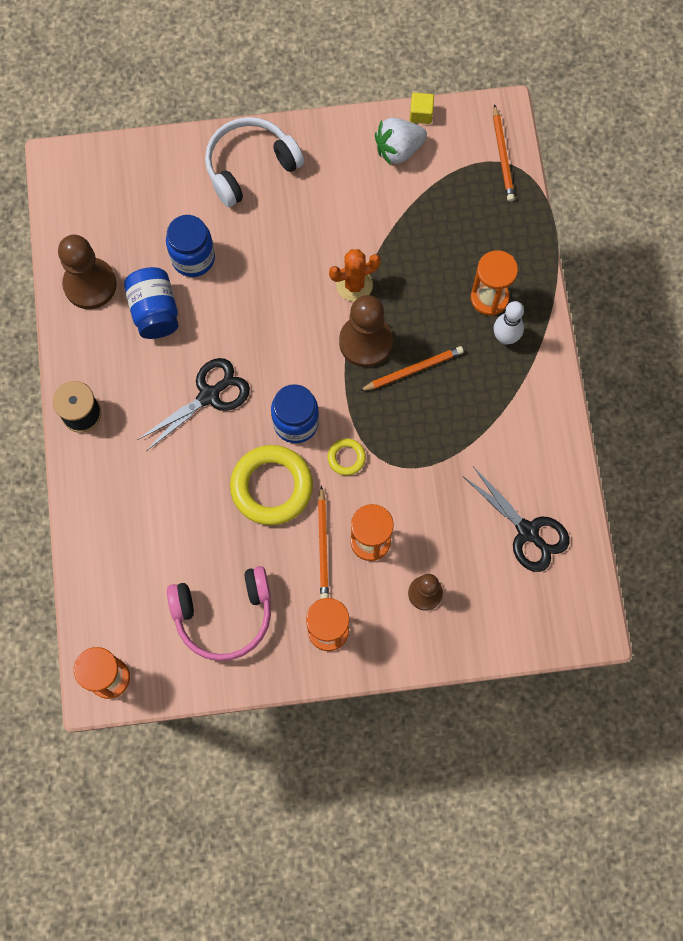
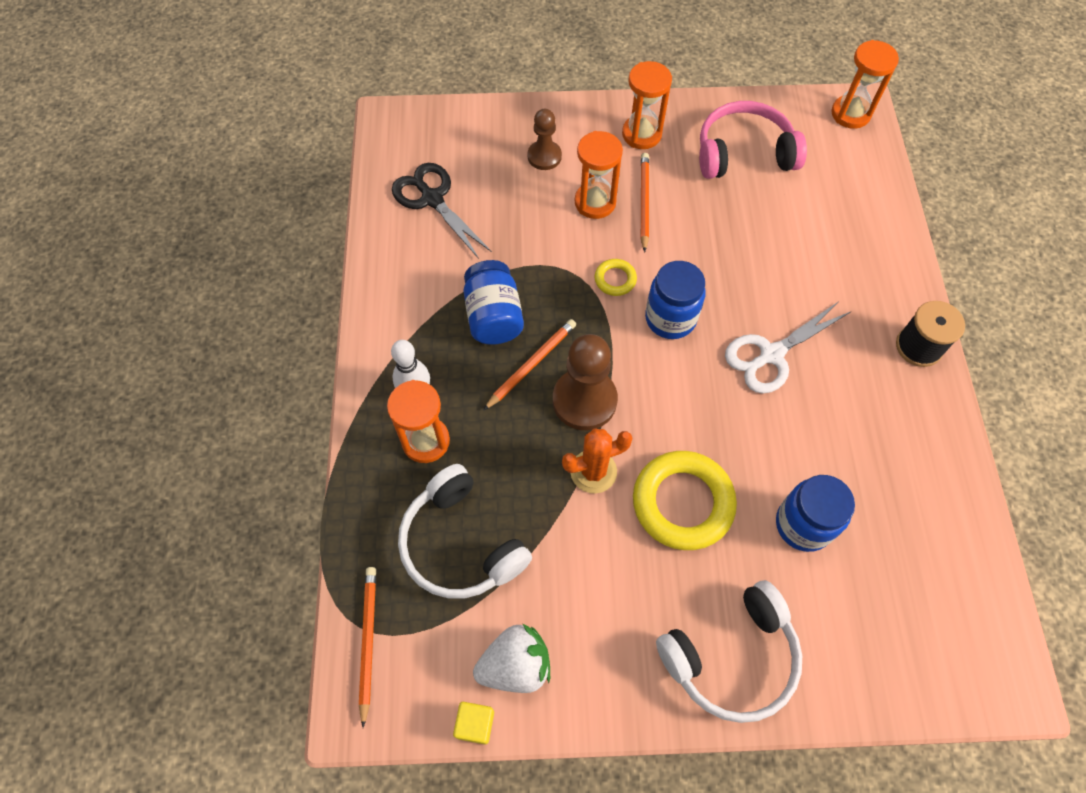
camera: 175 degrees left, 10 degrees down
brown pawn [58,235,117,309] -> none
blue jar [124,267,179,339] -> blue jar moved to [463,260,524,345]
black scissors [137,358,250,451] -> white scissors [725,301,850,394]
yellow ring [230,445,313,525] -> yellow ring moved to [633,451,737,550]
orange pencil [359,346,464,391] -> orange pencil turned 150 degrees clockwise [483,319,576,411]
none -> white headphones [398,464,532,599]

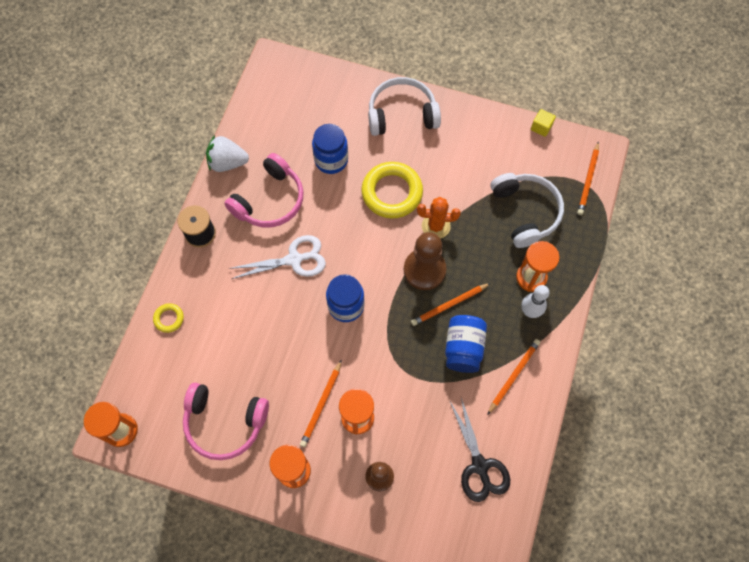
camera: 160 degrees left, 5 degrees up
white strawberry [473,623,550,693] -> white strawberry moved to [206,135,249,172]
yellow ring [595,259,637,296] -> yellow ring moved to [153,303,184,333]
none -> pink headphones [224,153,304,228]
none -> orange pencil [487,339,540,415]

